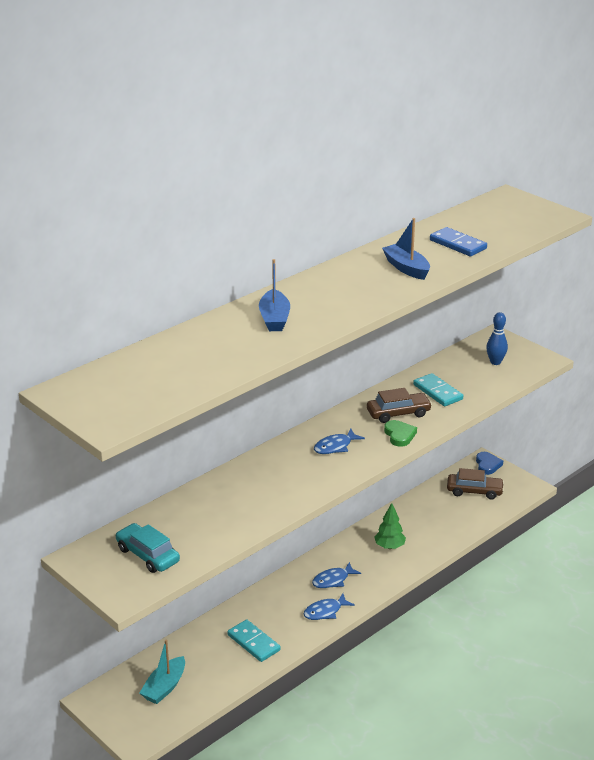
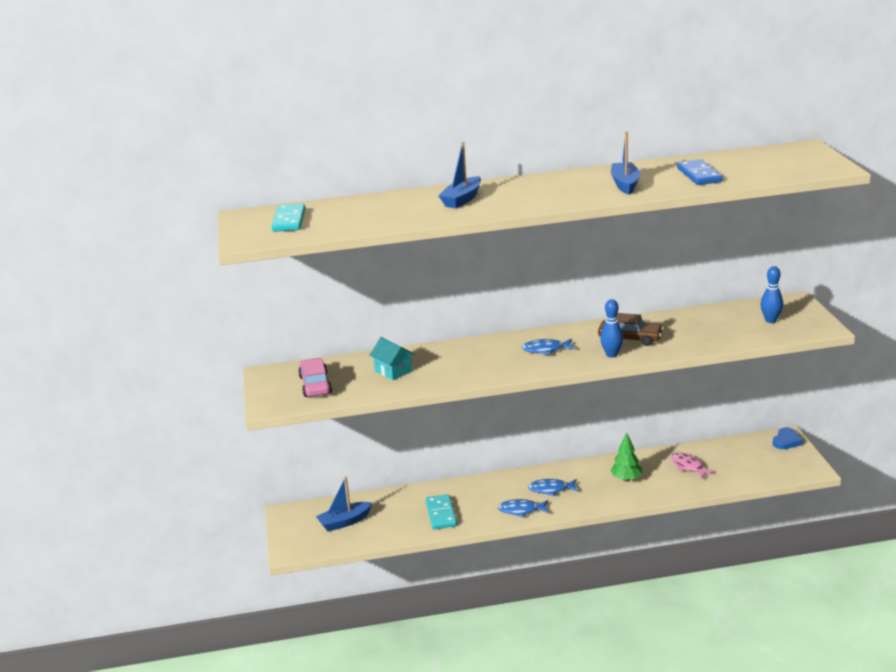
camera: 35 degrees right, 5 degrees down
turquoise car [115,523,180,573] -> pink car [298,358,332,397]
turquoise boat [140,639,185,704] -> blue boat [316,477,372,531]
green heart [384,420,417,447] -> blue bowling pin [600,299,623,358]
turquoise domino [413,373,463,406] -> turquoise domino moved to [271,204,305,232]
brown car [447,468,504,500] -> none
none -> turquoise house [370,337,414,380]
none -> pink fish [671,452,716,479]

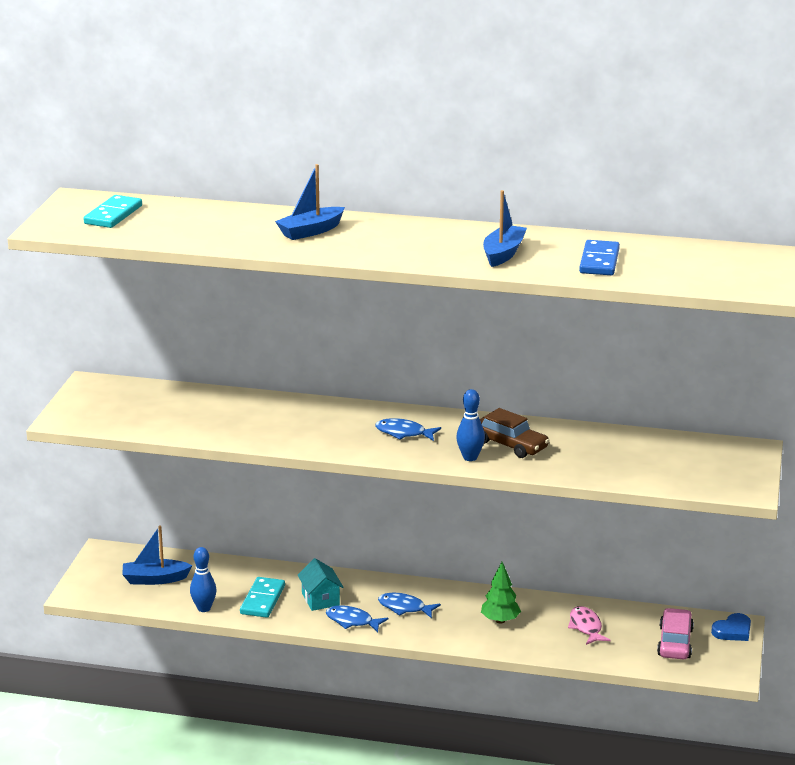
camera: 20 degrees right, 0 degrees up
pink car [298,358,332,397] -> pink car moved to [657,608,694,659]
turquoise house [370,337,414,380] -> turquoise house moved to [298,558,344,611]
blue bowling pin [761,266,783,323] -> blue bowling pin moved to [190,547,217,612]

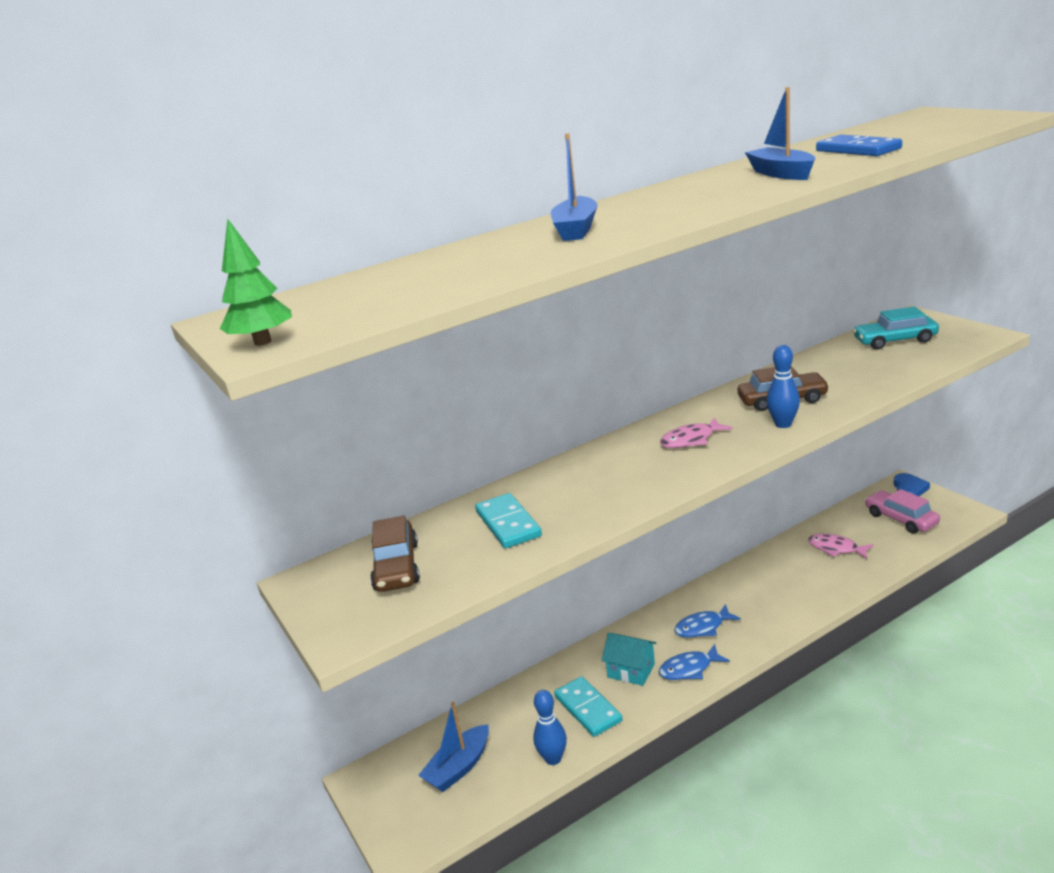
camera: 40 degrees left, 0 degrees up
turquoise domino [83,195,142,228] -> turquoise domino moved to [475,493,542,548]
blue fish [375,418,441,441] -> pink fish [660,417,733,448]
green tree [481,562,521,624] -> green tree moved to [220,219,292,346]
none -> brown car [370,515,420,592]
none -> turquoise car [853,307,939,349]

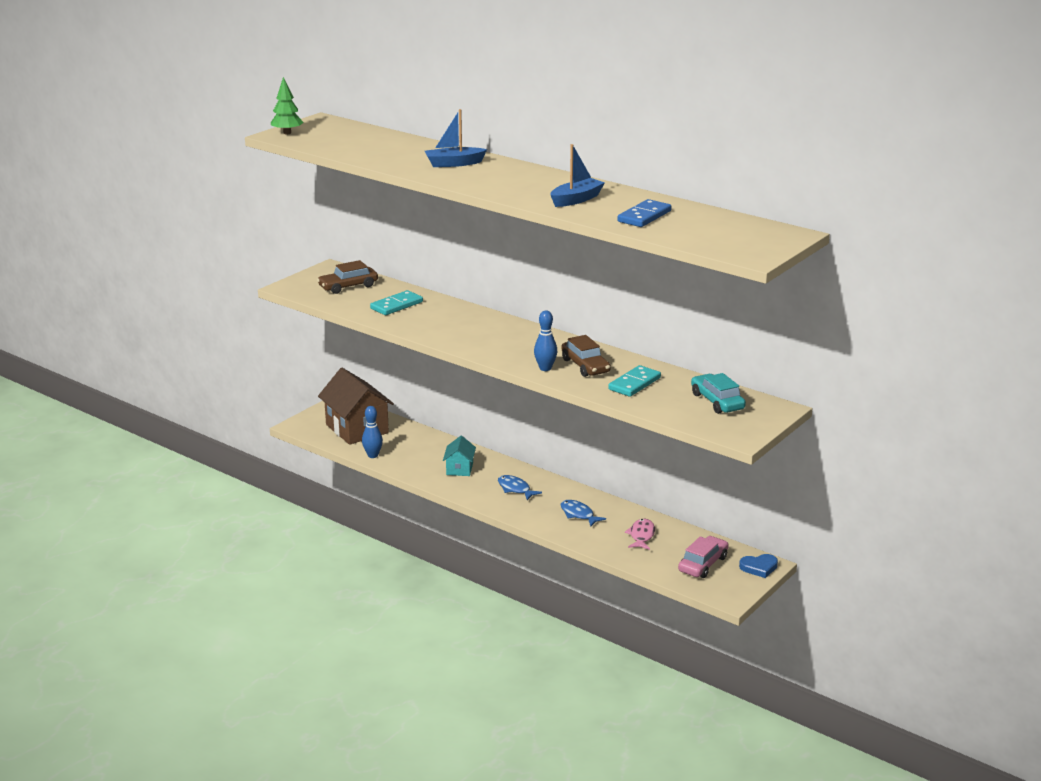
camera: 65 degrees right, 0 degrees up
blue boat [418,702,489,792] -> brown house [318,368,394,445]
turquoise domino [554,676,623,737] -> turquoise domino moved to [608,365,661,397]
blue fish [659,644,730,680] -> blue fish moved to [561,500,606,526]
pink fish [660,417,733,448] -> none

